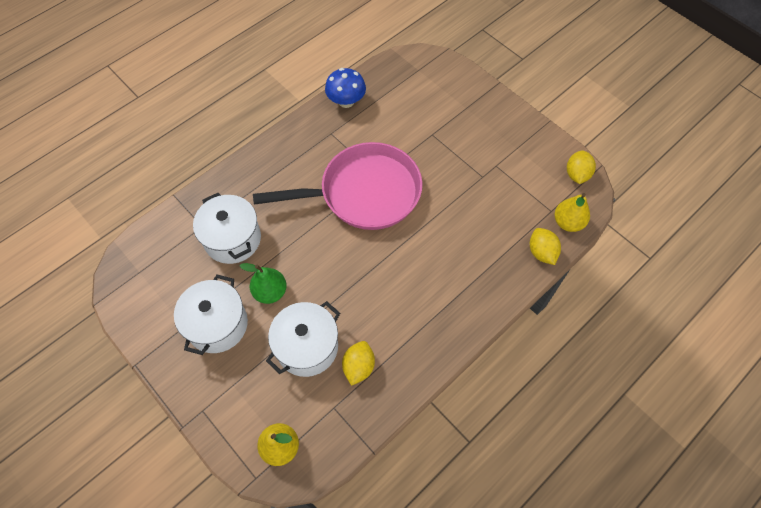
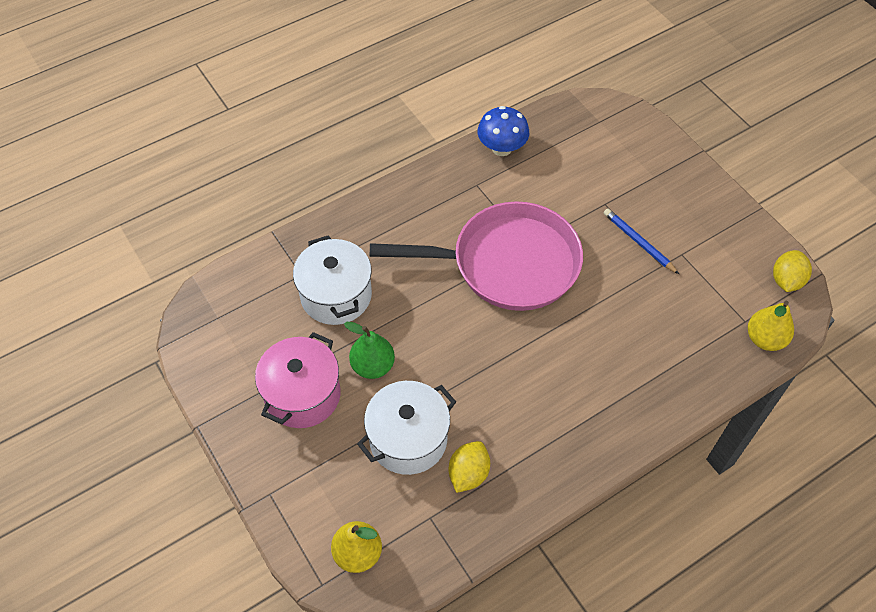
camera: 10 degrees right, 5 degrees down
white pot [174,274,248,355] -> pink pot [255,332,341,428]
yellow lemon [530,228,561,265] -> none
none -> blue pencil [604,208,679,274]

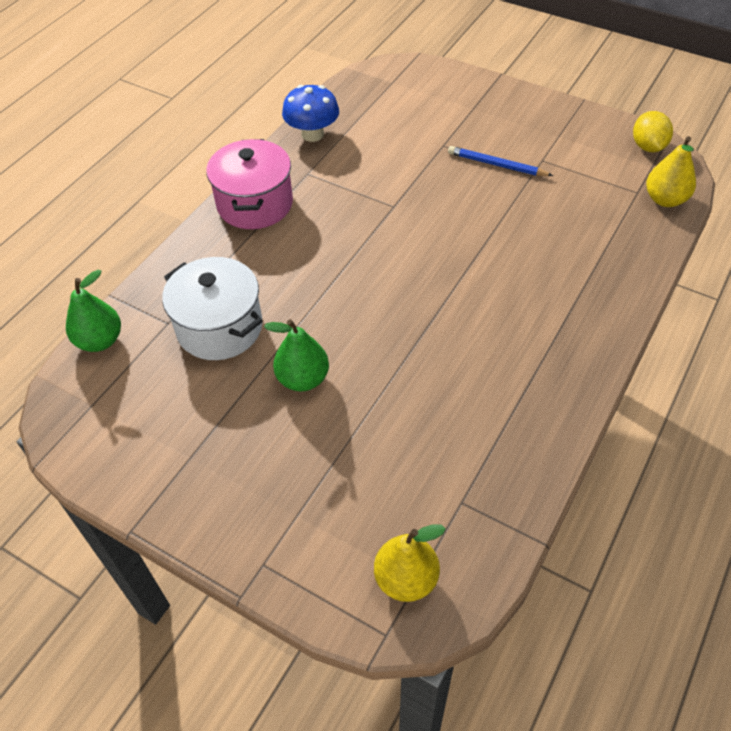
camera: 25 degrees left, 5 degrees down
pink pot [255,332,341,428] -> pink pot moved to [206,139,293,229]
white pot [357,381,456,475] -> none
pink pan [370,201,583,311] -> none
yellow lemon [449,441,490,493] -> none
none -> green pear [66,270,121,352]

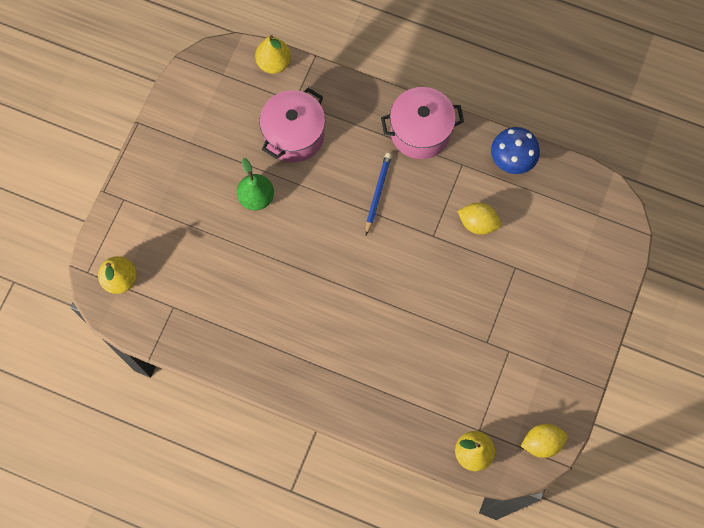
camera: 80 degrees right, 20 degrees up
green pear [66,270,121,352] -> yellow pear [255,35,291,74]
white pot [162,257,263,360] -> pink pot [259,88,325,163]
blue pencil [448,146,553,176] -> blue pencil moved to [366,153,392,235]
none -> yellow lemon [457,203,501,235]

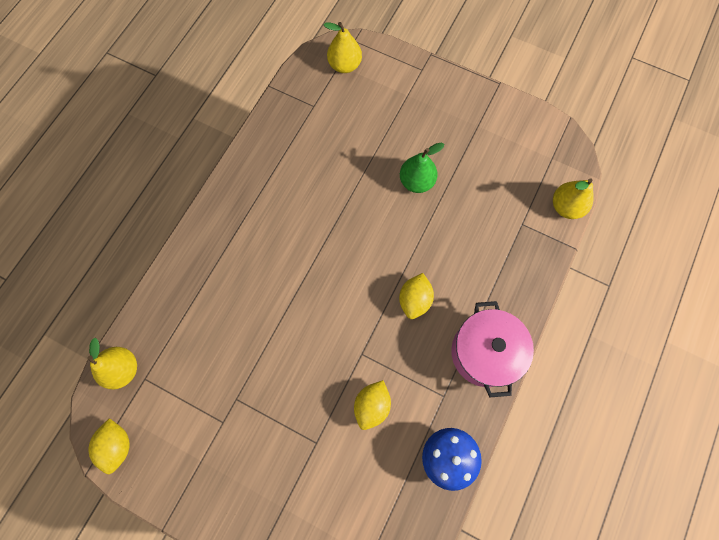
camera: 95 degrees right, 0 degrees up
pink pot [259,88,325,163] -> none
blue pencil [366,153,392,235] -> yellow lemon [399,273,434,319]

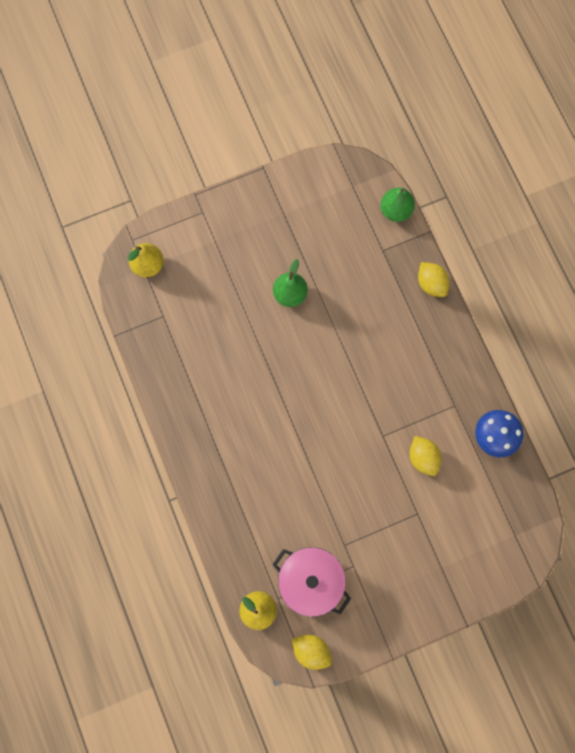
camera: 50 degrees left, 5 degrees up
yellow lemon [399,273,434,319] -> yellow lemon moved to [418,262,450,297]
pink pot [451,301,534,398] -> pink pot moved to [272,547,351,617]
yellow pear [553,178,594,219] -> green pear [380,188,415,222]

